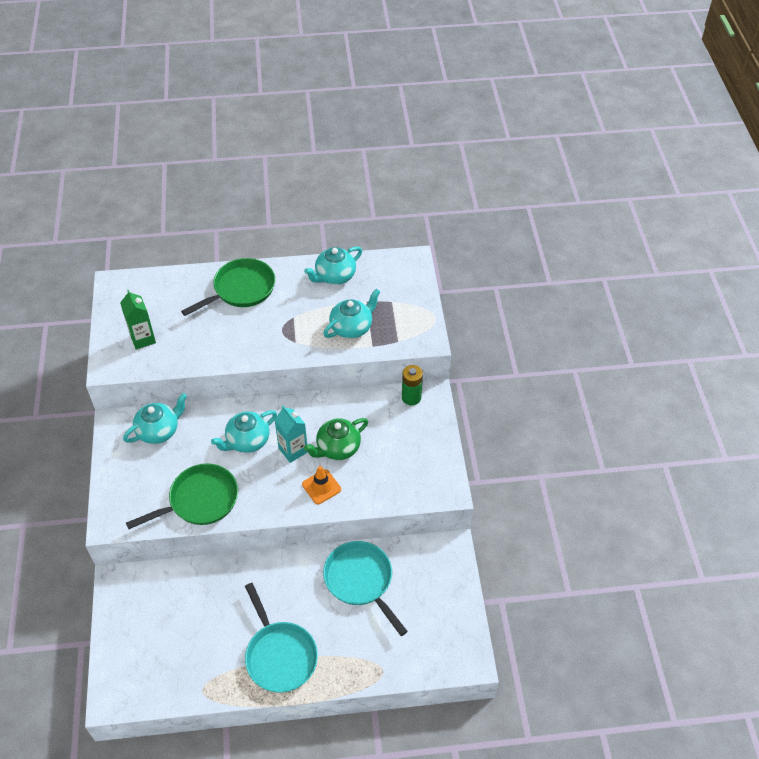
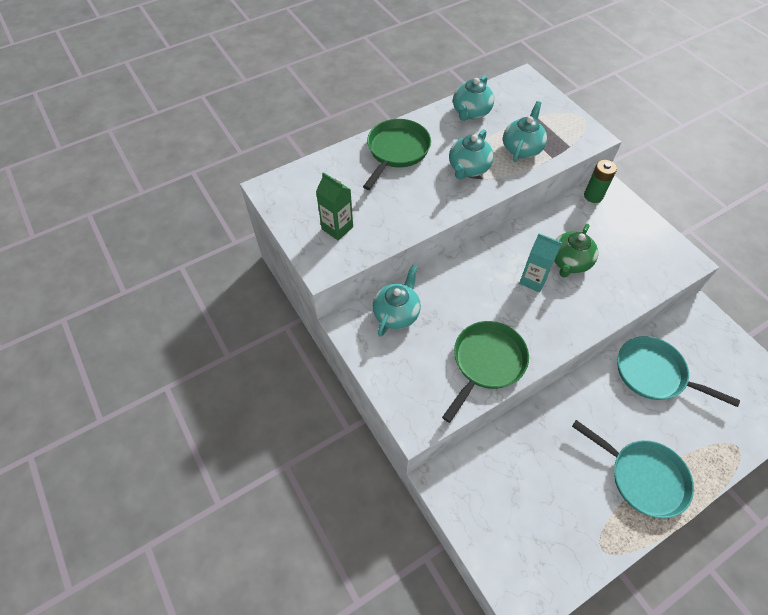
camera: 25 degrees left, 5 degrees up
turquoise teapot [211,410,277,453] -> turquoise teapot moved to [449,129,494,180]
orange traffic cone [302,466,341,504] -> none

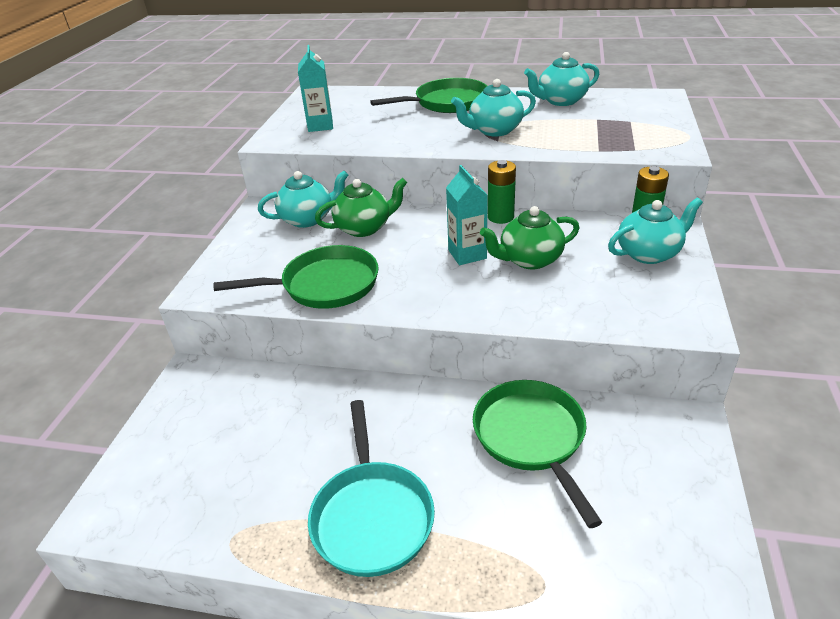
camera: 45 degrees right, 20 degrees down
green carton [316,172,353,240] -> turquoise carton [298,45,333,132]
turquoise teapot [503,101,547,162] -> turquoise teapot moved to [608,198,703,264]
turquoise pan [617,336,740,407] -> green pan [473,380,602,528]
none -> green teapot [315,178,407,237]
none -> green battery [488,160,516,224]

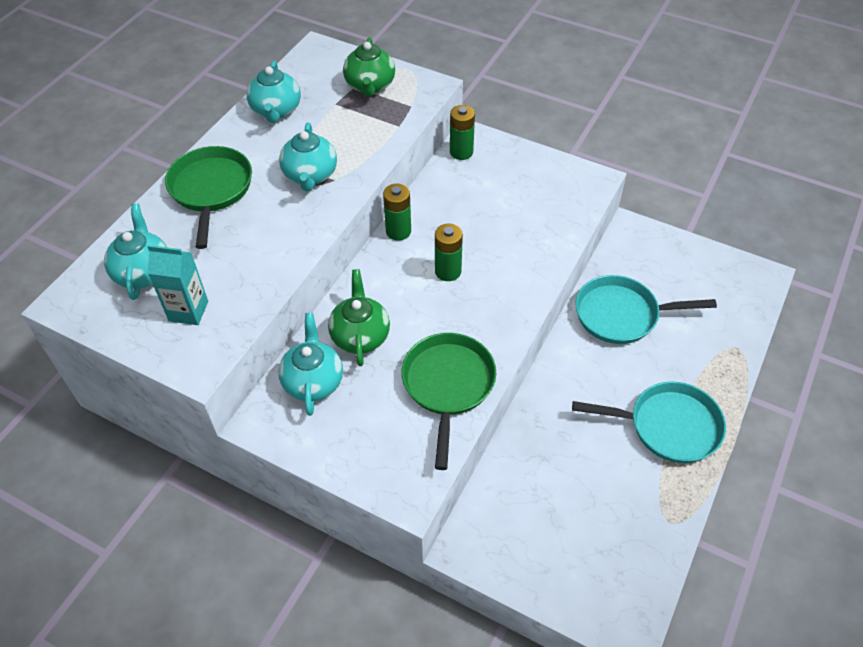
camera: 75 degrees left, 15 degrees up
turquoise carton [446,165,488,265] -> green battery [435,224,463,281]
green pan [473,380,602,528] -> turquoise pan [576,275,717,344]
green teapot [480,206,579,270] -> green teapot moved to [343,37,395,97]
turquoise teapot [608,198,703,264] -> turquoise teapot moved to [104,203,166,300]

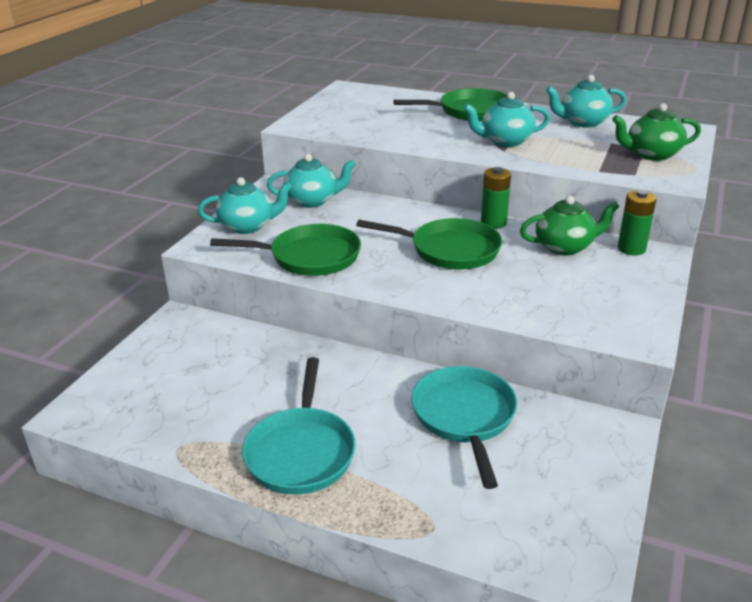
camera: 85 degrees right, 20 degrees down
turquoise teapot [104,203,166,300] -> turquoise teapot moved to [198,177,292,234]
turquoise carton [147,245,208,325] -> none
green teapot [328,269,390,366] -> green teapot moved to [520,196,619,255]
green battery [435,224,463,281] -> green pan [356,218,502,269]

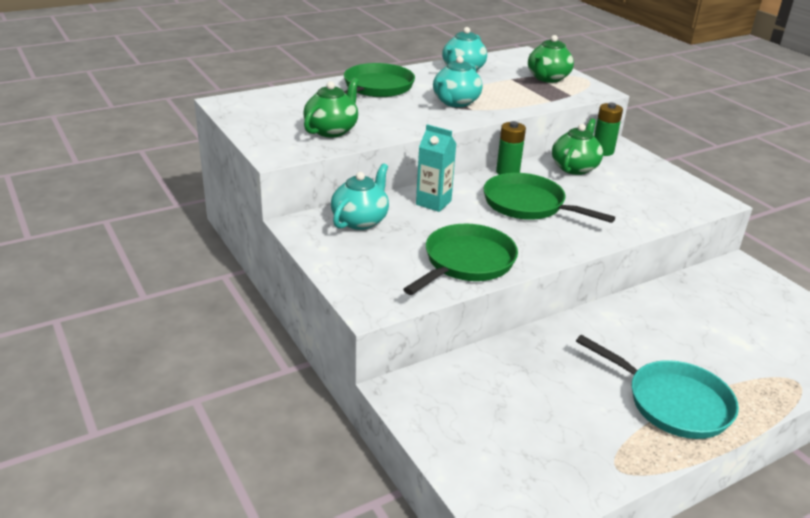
camera: 55 degrees left, 0 degrees up
turquoise teapot [198,177,292,234] -> none
green pan [356,218,502,269] -> green pan turned 105 degrees counterclockwise [484,173,615,223]
turquoise pan [412,366,517,489] -> none
none -> green teapot [303,78,359,138]
none -> turquoise carton [416,124,456,212]

